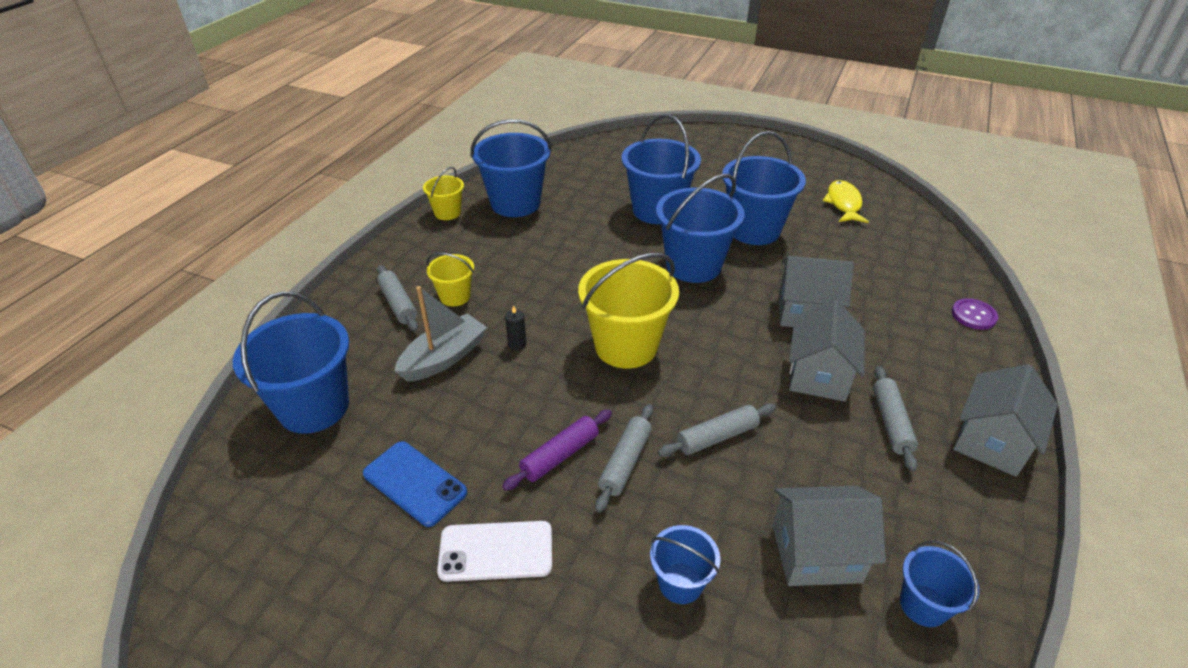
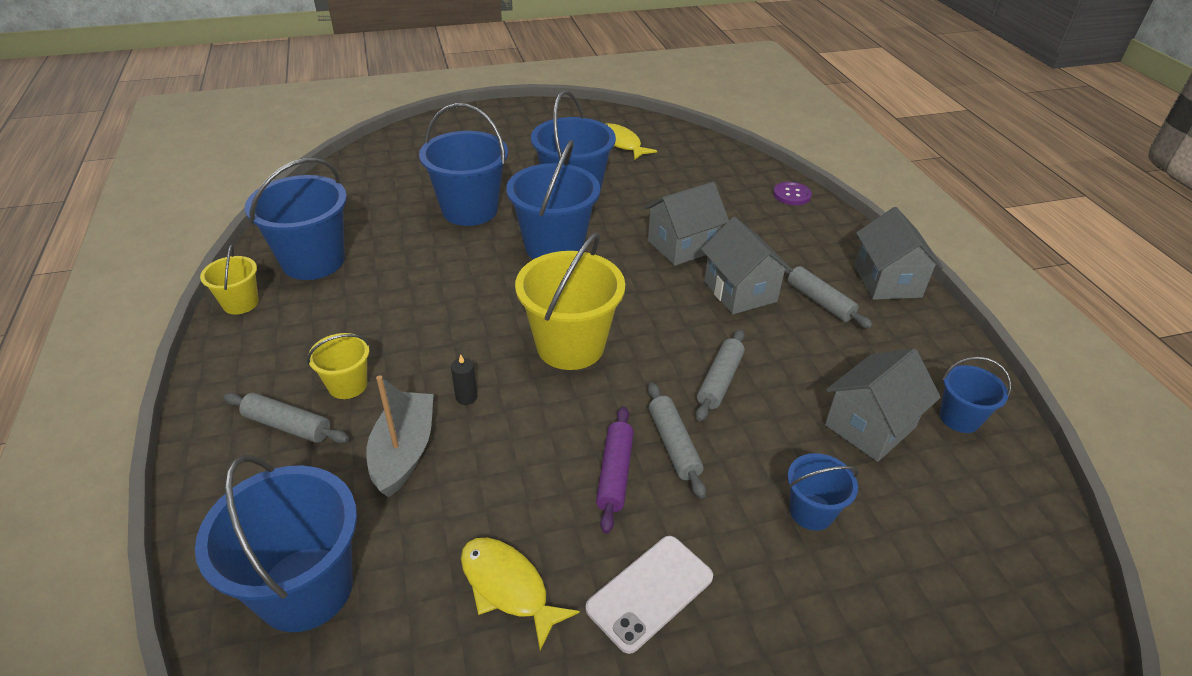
camera: 40 degrees left, 0 degrees up
blue phone [363,441,467,527] -> yellow fish [461,538,580,650]

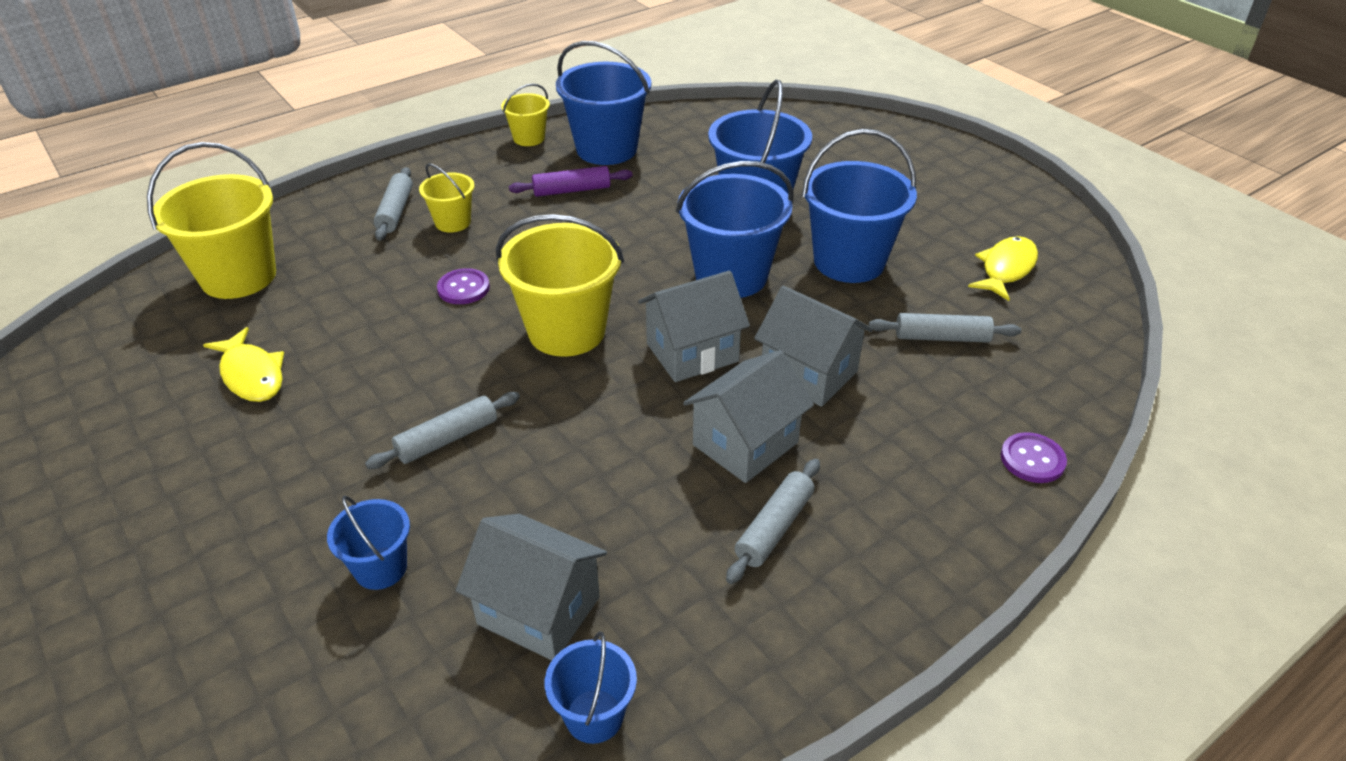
camera: 70 degrees right, 0 degrees up
blue bucket [195,455,357,632] -> yellow bucket [147,142,276,299]
grey boat [366,375,434,498] -> none
black candle [451,354,477,405] -> purple button [437,268,490,304]
yellow fish [461,538,580,650] -> yellow fish turned 120 degrees clockwise [203,327,284,402]
white phone [586,536,713,654] -> none
purple rolling pin [596,406,634,534] -> purple rolling pin moved to [509,166,633,197]
grey rolling pin [696,329,745,422] -> grey rolling pin moved to [869,313,1021,343]
grey house [854,207,943,300] -> grey house moved to [638,271,750,382]

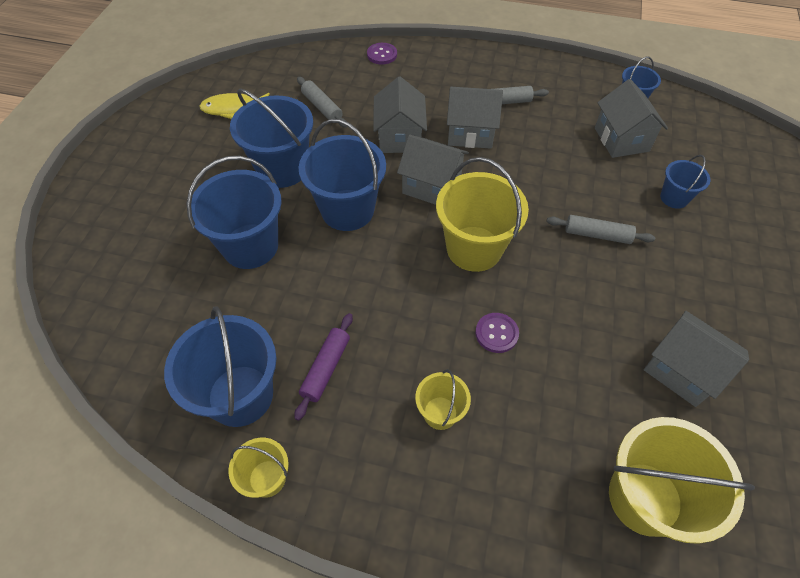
camera: 130 degrees left, 15 degrees up
yellow fish [203,327,284,402] -> grey house [644,311,749,407]
grey rolling pin [374,167,413,241] -> none
purple rolling pin [509,166,633,197] -> purple rolling pin turned 75 degrees clockwise [294,313,353,421]

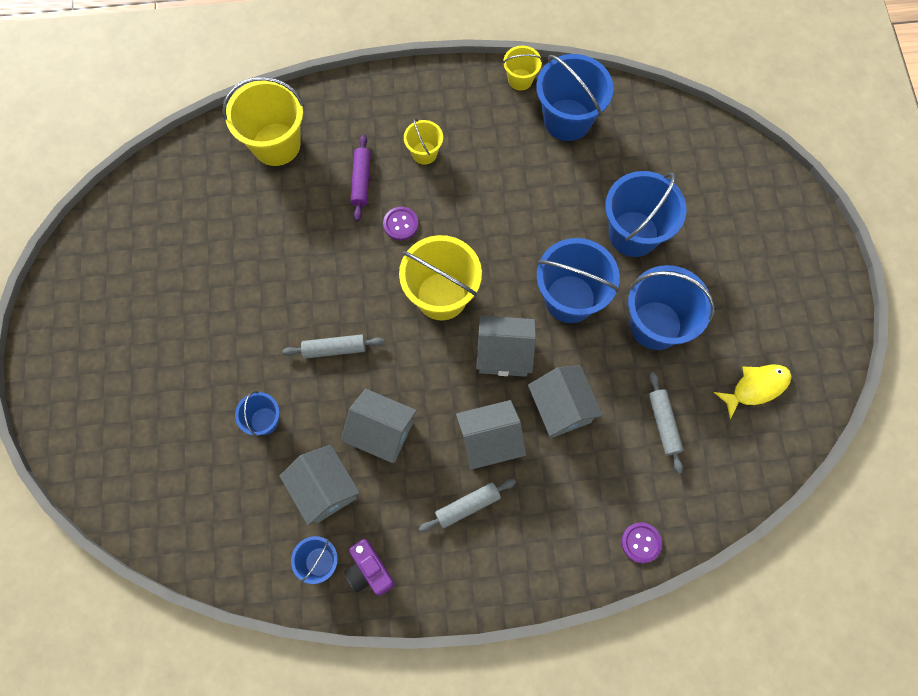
camera: 160 degrees right, 15 degrees up
purple rolling pin [294,313,353,421] -> purple rolling pin moved to [350,134,371,221]
grey rolling pin [297,77,347,128] -> grey rolling pin turned 45 degrees clockwise [649,372,684,474]
grey house [644,311,749,407] -> grey house moved to [341,389,417,463]
none -> purple camera [344,539,395,596]

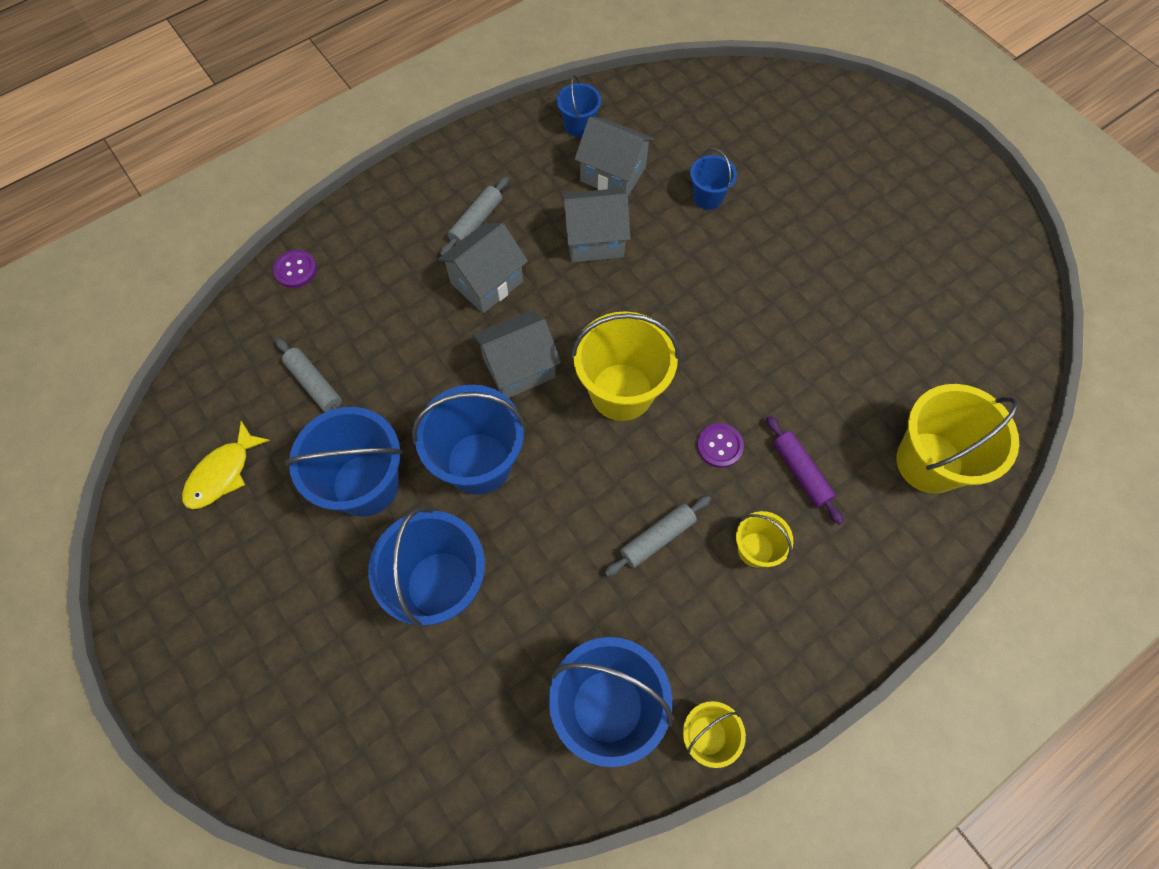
camera: 150 degrees right, 5 degrees down
grey rolling pin [282,334,384,359] -> grey rolling pin moved to [604,495,711,577]
purple camera [344,539,395,596] -> none
grey house [528,365,603,438] -> none

